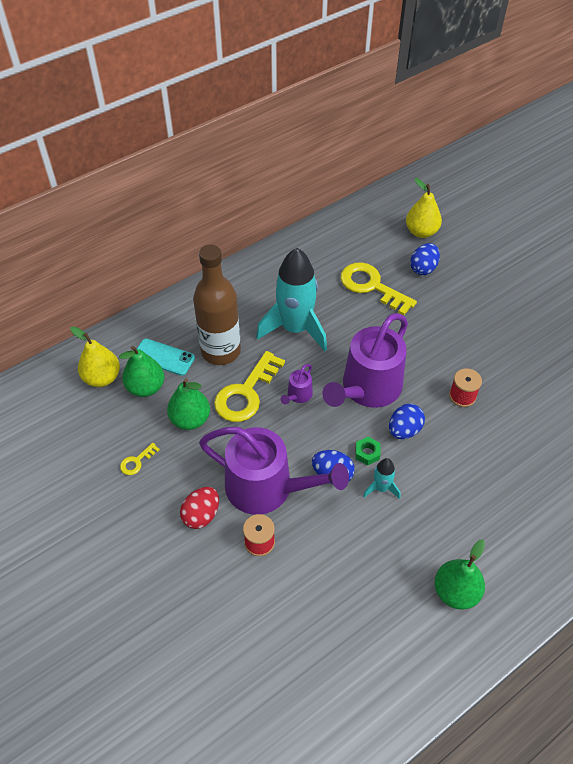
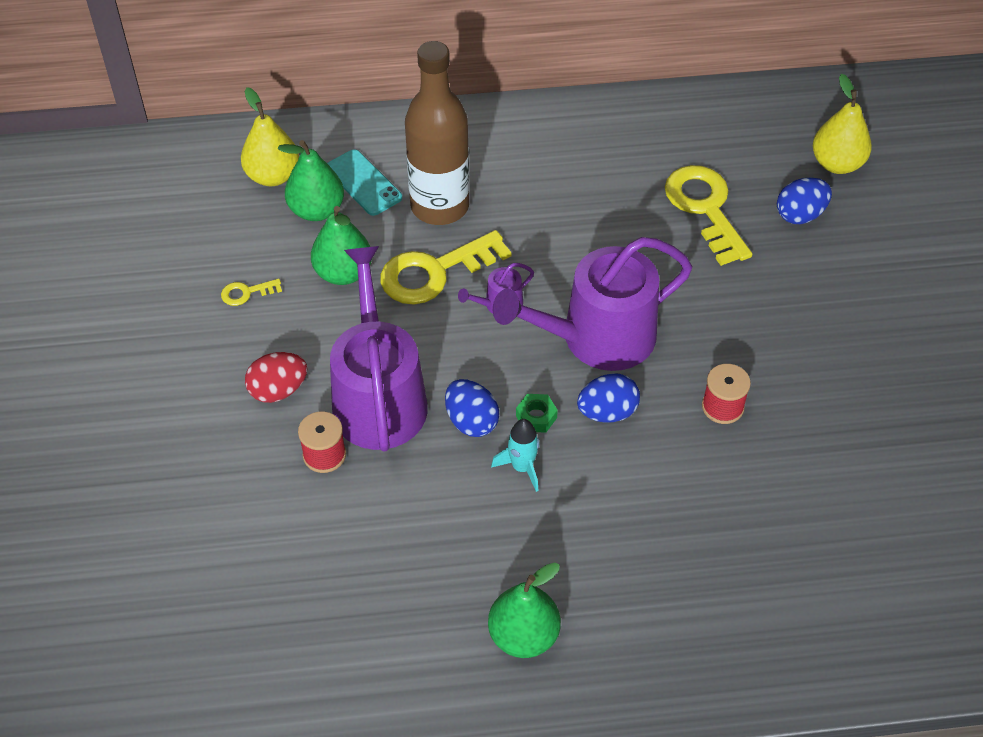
camera: 30 degrees right, 0 degrees up
purple watering can [199,427,349,515] -> purple watering can turned 150 degrees counterclockwise [330,246,428,452]
turquoise rocket [256,248,327,351] -> none

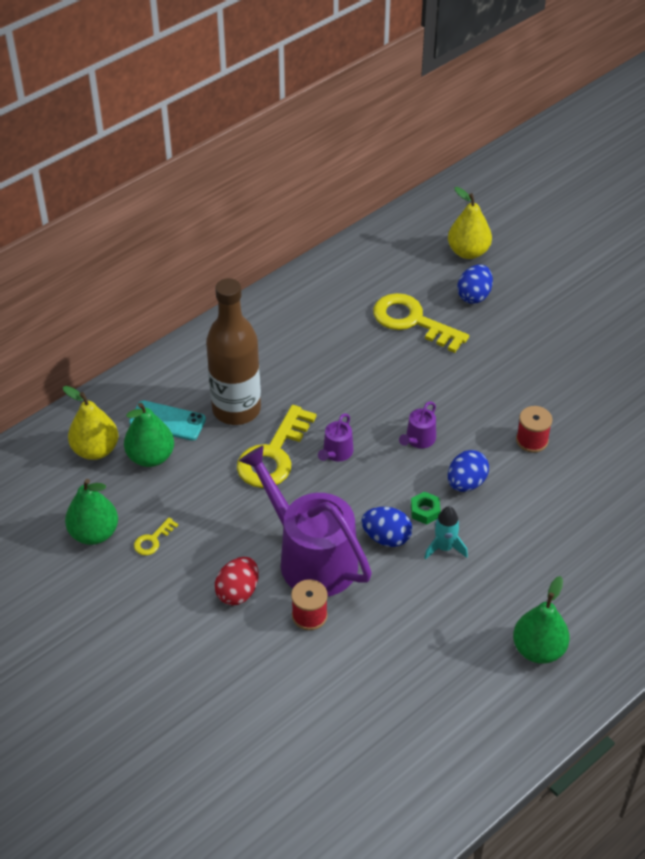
camera: 35 degrees left, 5 degrees down
green pear [311,206,372,285] -> green pear moved to [65,479,118,545]
purple watering can [493,237,692,371] -> purple watering can [399,401,436,448], size x0.41

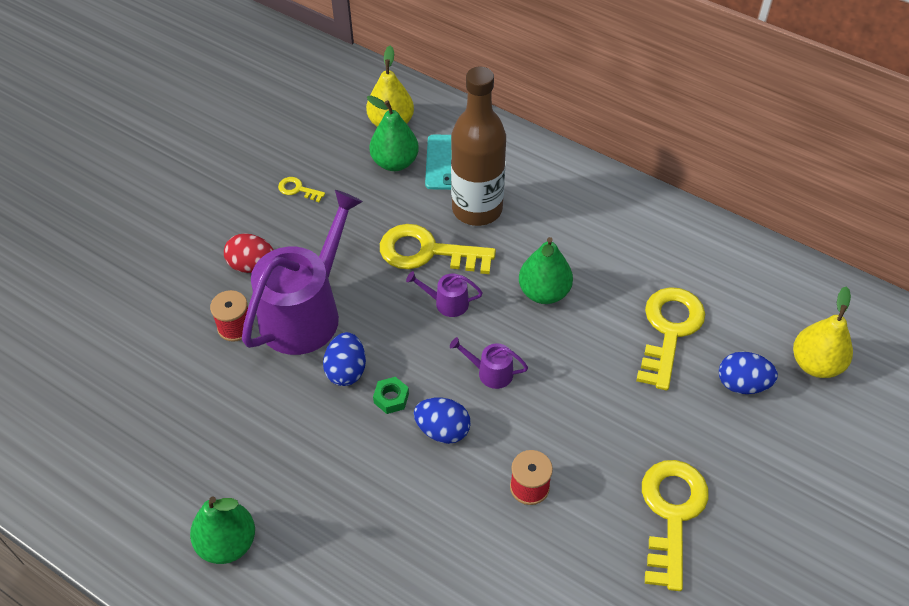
camera: 75 degrees right, 5 degrees up
green pear [65,479,118,545] -> green pear moved to [519,237,573,304]
turquoise rocket [424,506,468,560] -> none
none -> yellow key [642,460,709,591]

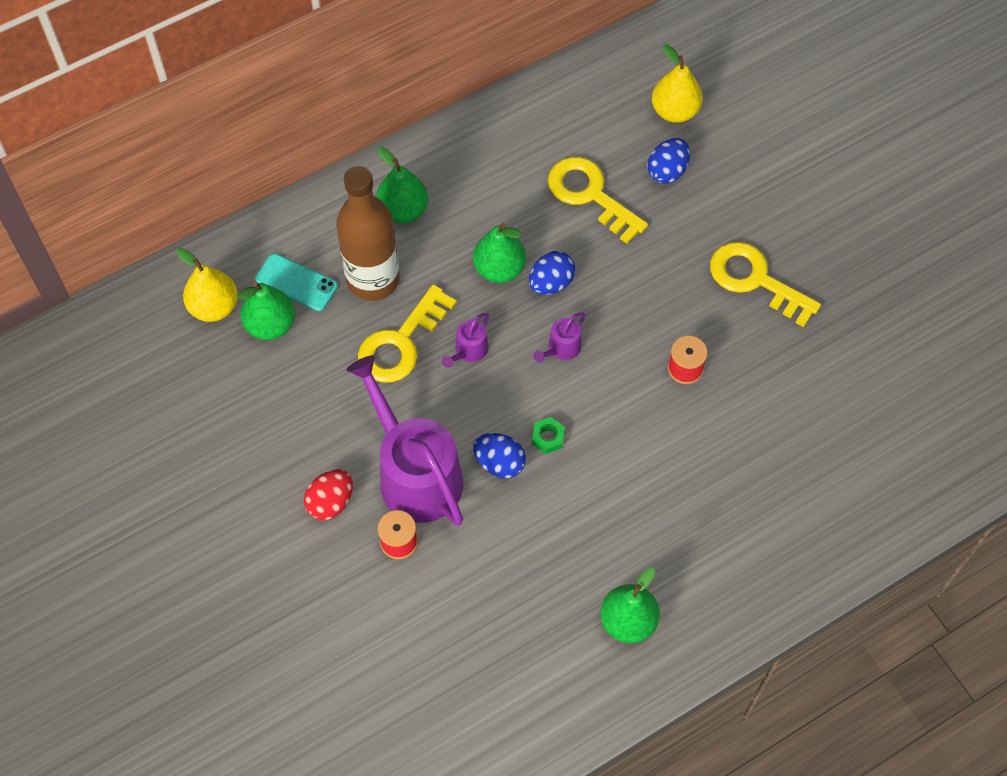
camera: 65 degrees left, 10 degrees up
yellow key [278,177,325,202] -> none
blue egg [414,398,471,444] -> blue egg moved to [529,251,575,295]
none -> green pear [376,147,428,223]

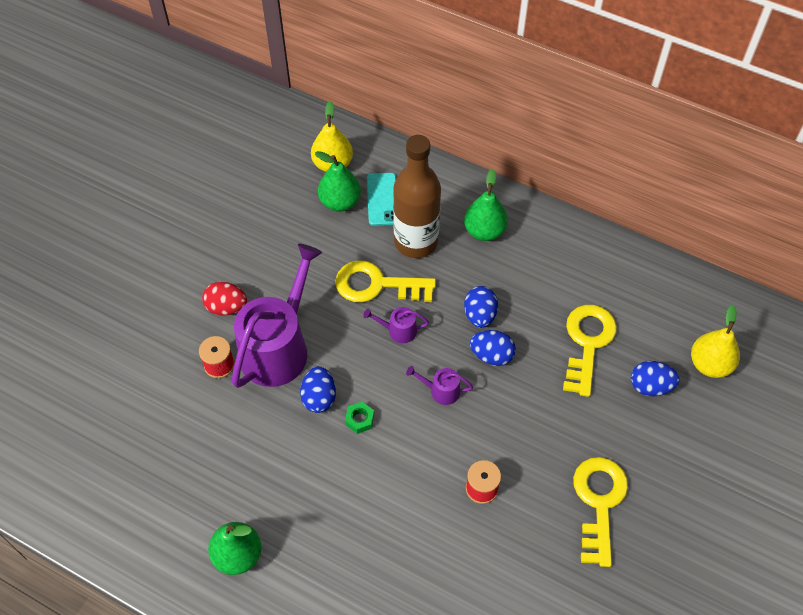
camera: 60 degrees right, 5 degrees down
green pear [473,223,526,283] -> blue egg [464,286,498,328]

